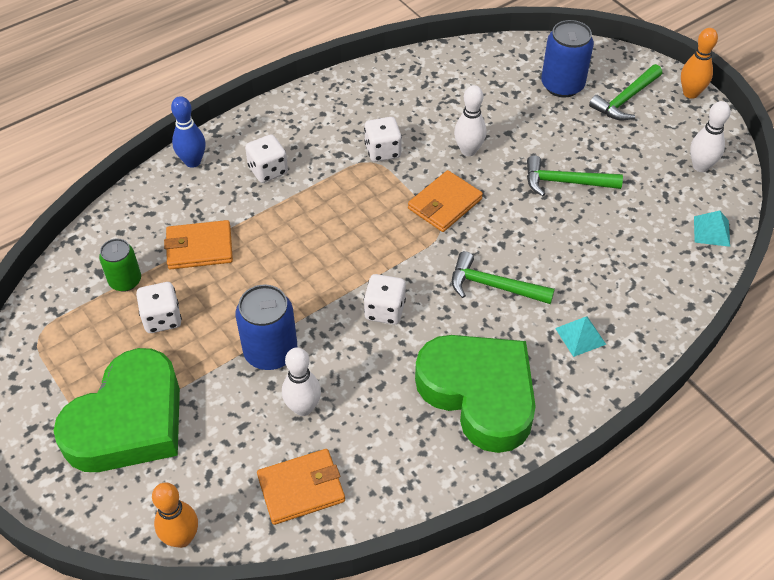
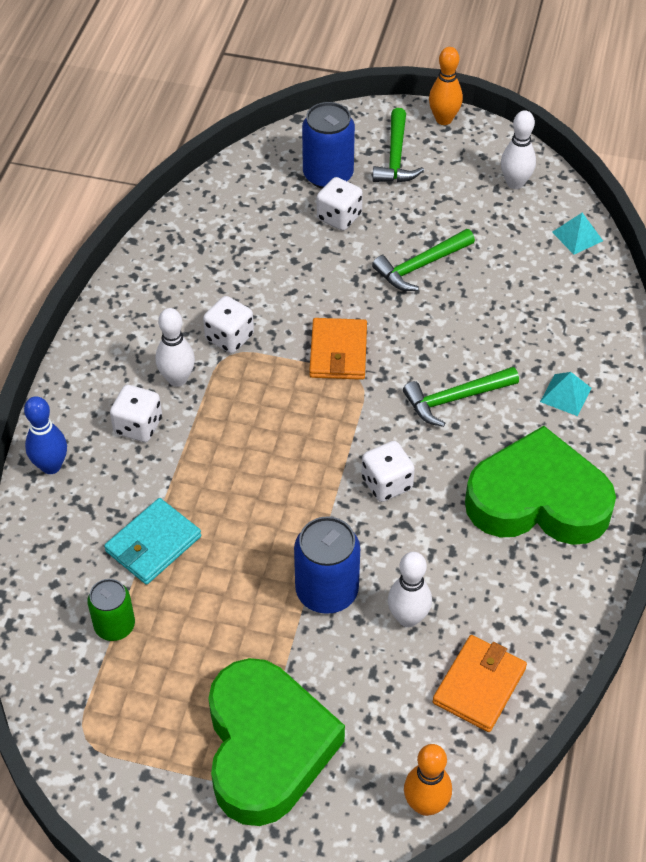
camera: 40 degrees left, 0 degrees up
white dice [136,282,182,333] -> white dice moved to [317,177,363,231]
orange wallet [164,220,233,270] -> turquoise wallet [104,498,201,585]
white bowling pin [454,85,486,156] -> white bowling pin moved to [156,308,195,387]

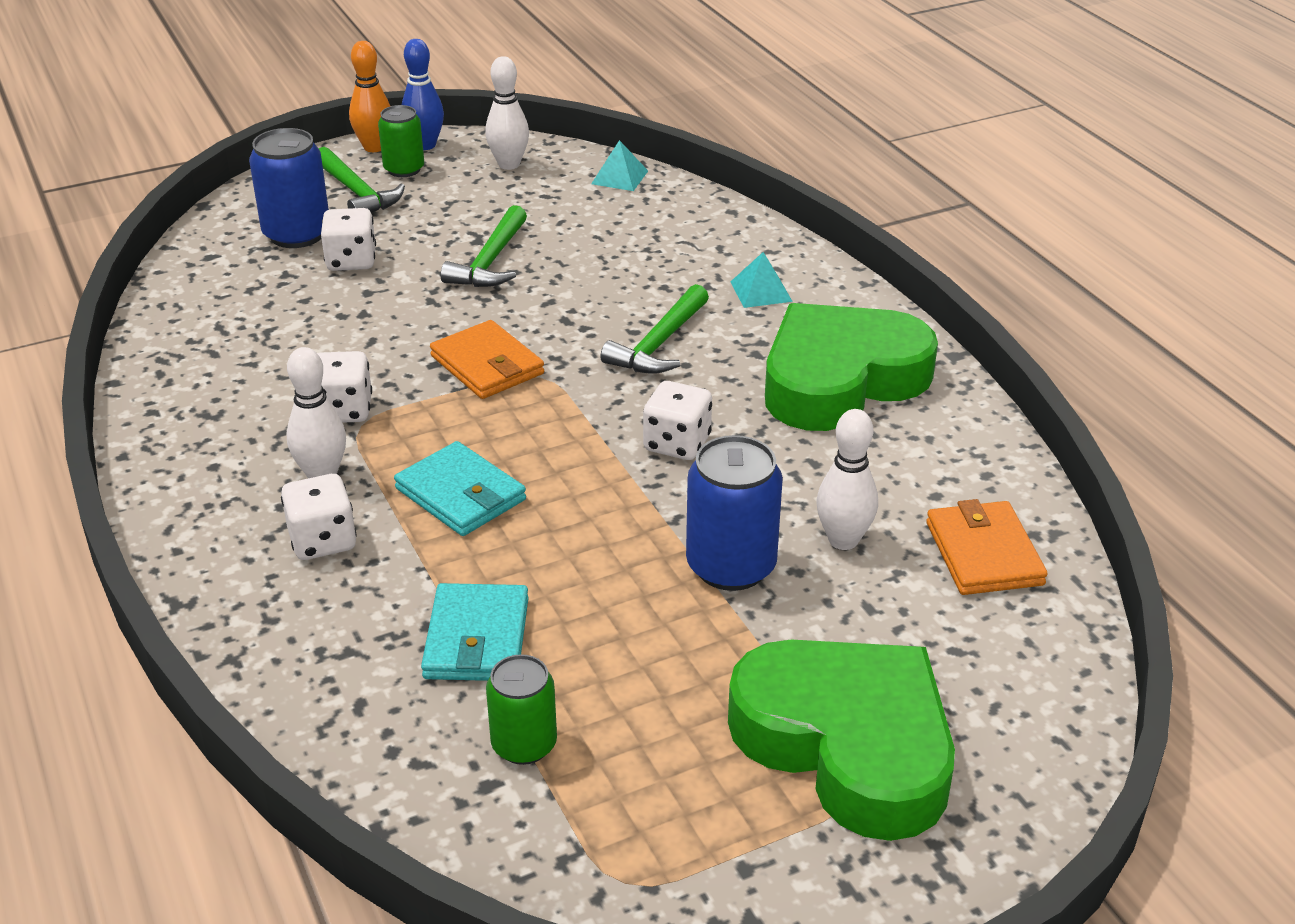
camera: 40 degrees left, 15 degrees down
blue bowling pin [24,396,67,474] -> blue bowling pin moved to [402,39,444,150]
orange bowling pin [404,744,452,816] -> none
none -> green can [378,105,424,177]
none -> turquoise wallet [394,441,526,536]

